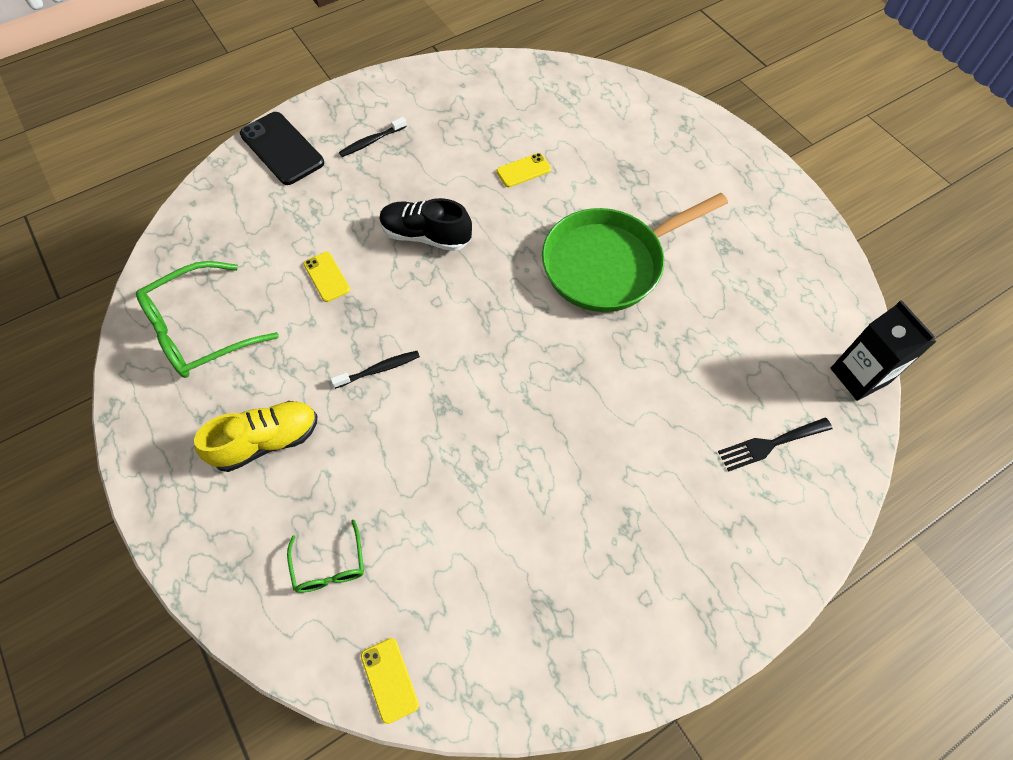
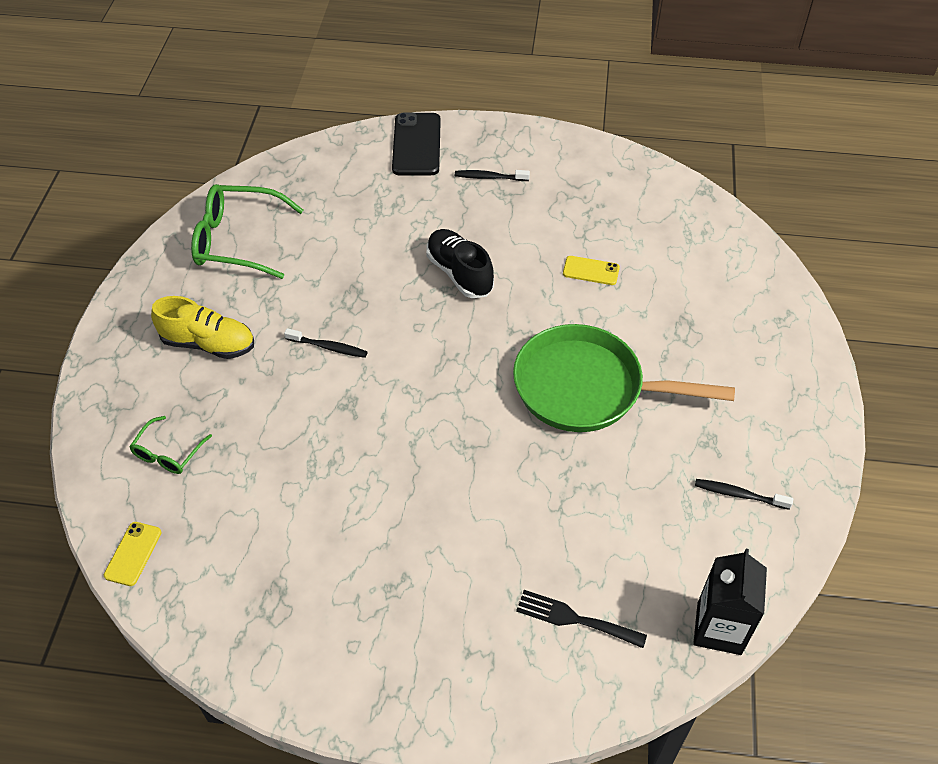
camera: 40 degrees right, 10 degrees down
yellow phone [304,252,350,302] -> none
none -> black toothbrush [695,479,793,510]

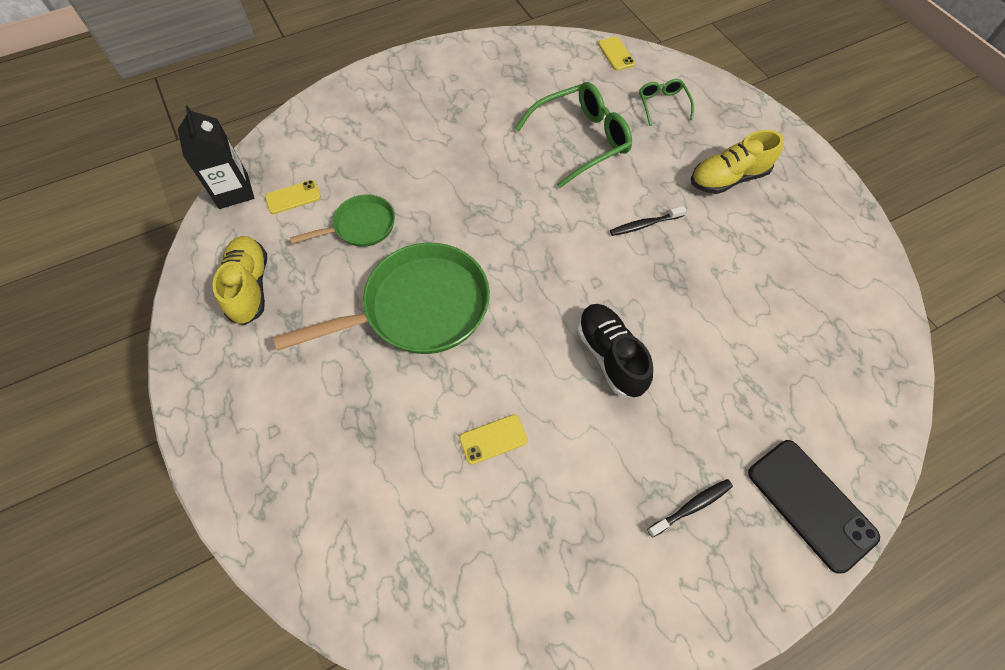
camera: 145 degrees right, 10 degrees up
green glasses [191,184,303,279] -> green glasses moved to [515,82,632,189]
black shoe [426,229,494,298] -> black shoe turned 135 degrees counterclockwise [577,304,653,397]
black fork [516,590,647,648] -> none
black toothbrush [695,479,793,510] -> yellow shoe [212,236,267,325]
none -> yellow phone [265,180,321,214]
none -> green pan [290,194,395,247]

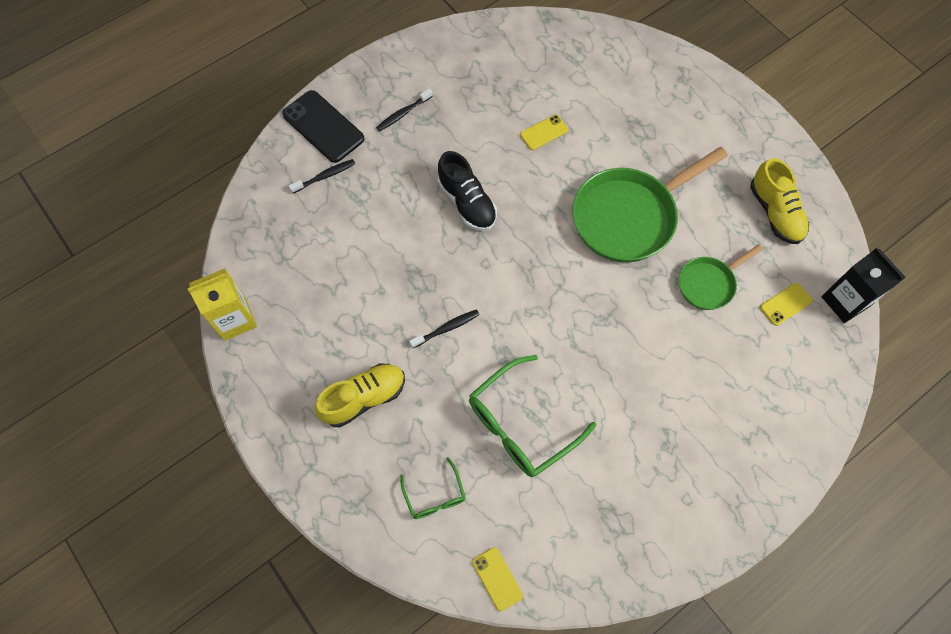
camera: 170 degrees right, 5 degrees up
none -> yellow carton [188,269,257,341]
none -> black toothbrush [289,159,355,193]

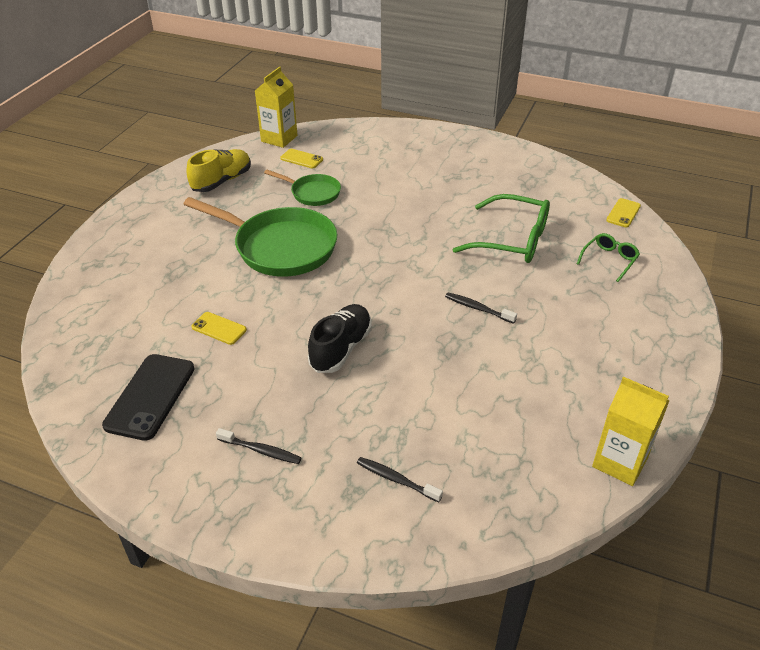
camera: 120 degrees left, 25 degrees down
black phone [282,90,364,163] -> black phone moved to [102,354,195,441]
yellow shoe [315,363,405,427] -> none
black carton [822,248,906,323] -> yellow carton [255,67,298,148]

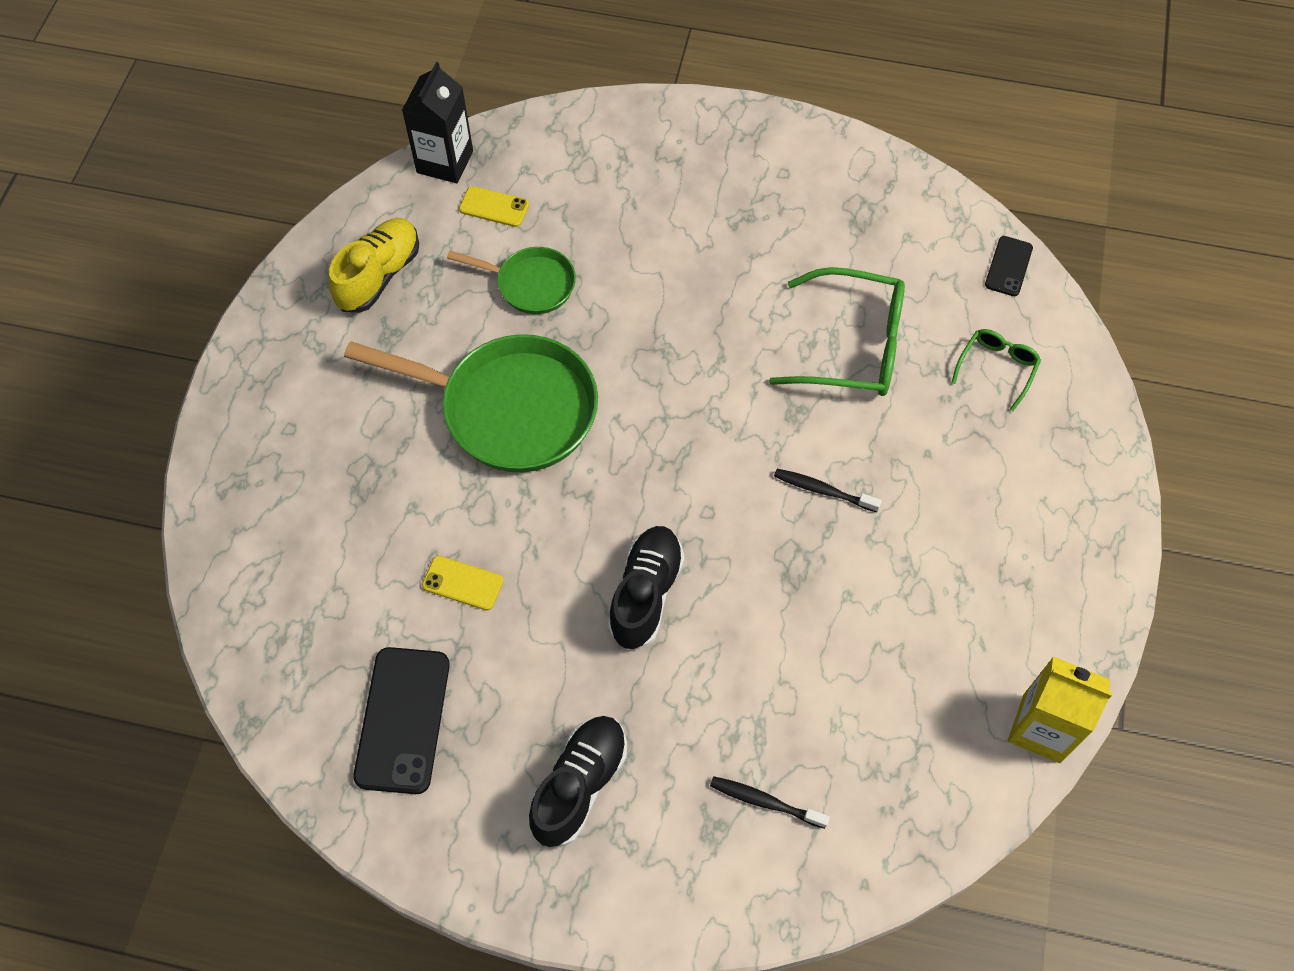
camera: 10 degrees left, 20 degrees up
black toothbrush [216,428,301,464] -> black shoe [529,716,627,847]
yellow carton [255,67,298,148] -> black carton [402,62,473,183]
yellow phone [606,198,641,227] -> black phone [985,236,1033,296]

